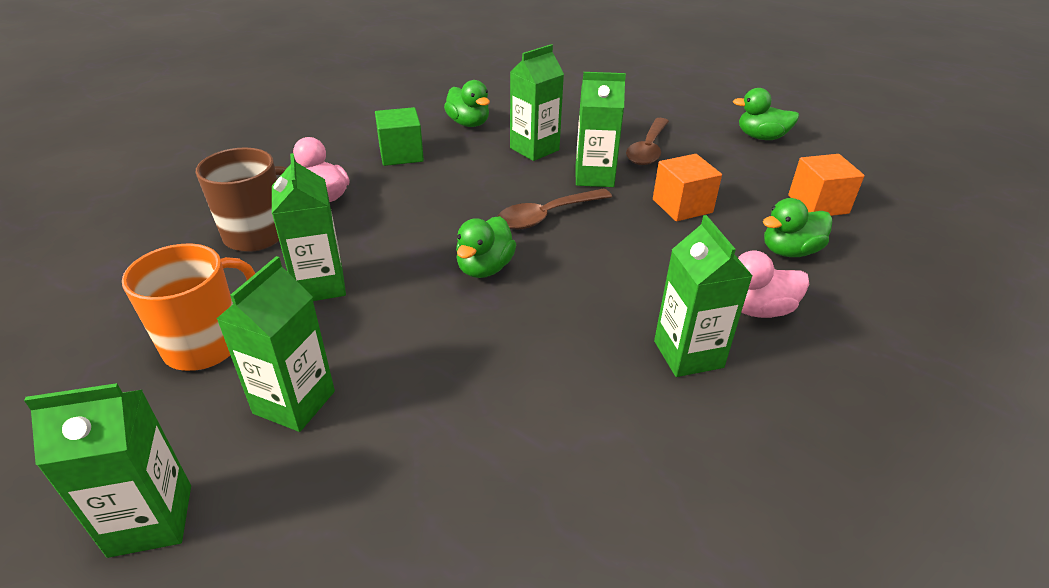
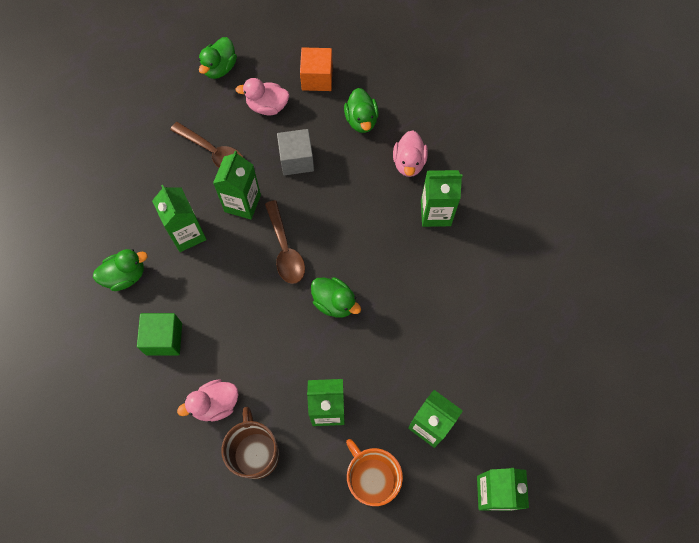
camera: 75 degrees left, 30 degrees up
orange cube [653,154,722,221] -> grey cube [277,129,314,175]
none -> pink duck [235,78,290,115]

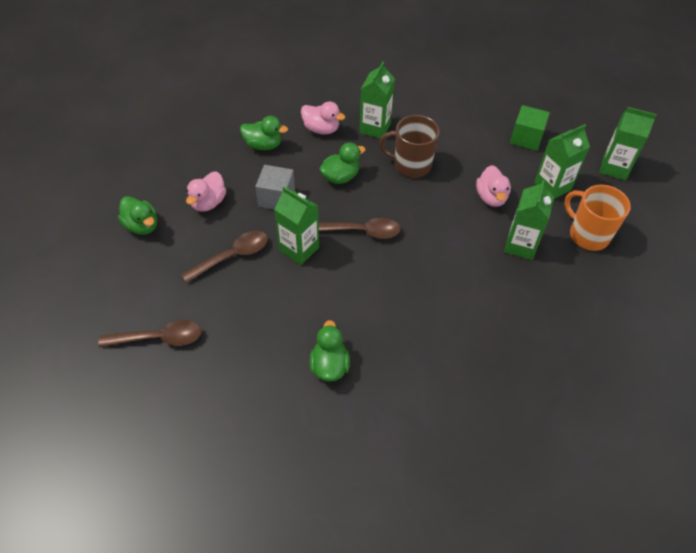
camera: 70 degrees left, 15 degrees down
green cube [137,313,182,355] -> green cube moved to [510,105,550,151]
green carton [152,185,207,252] -> none
pink duck [177,379,239,422] -> pink duck moved to [476,165,511,207]
brown mug [221,407,280,479] -> brown mug moved to [379,115,440,178]
orange cube [300,47,333,91] -> none
green duck [311,277,361,318] -> green duck moved to [320,143,366,184]
orange mug [346,439,403,506] -> orange mug turned 60 degrees clockwise [564,185,631,251]
none -> brown spoon [98,320,202,347]

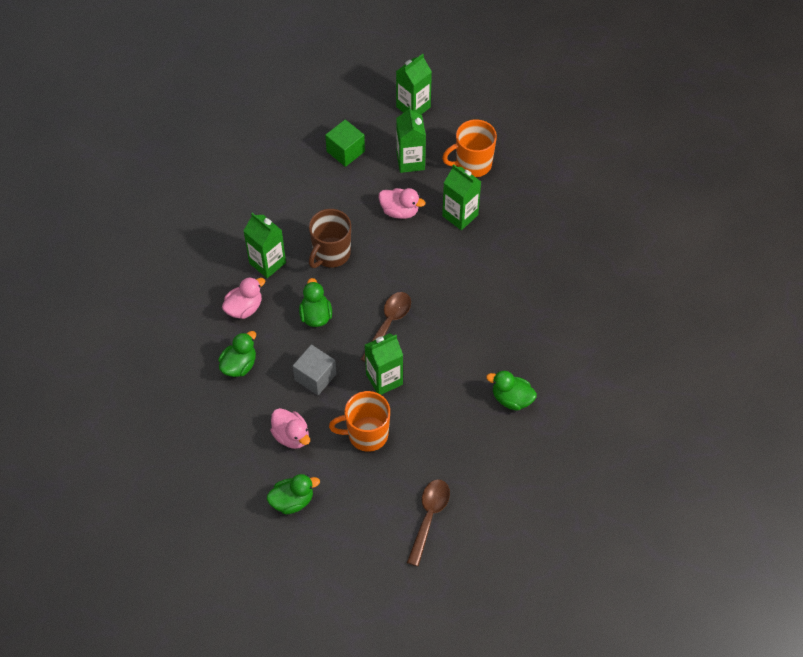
camera: 65 degrees left, 5 degrees up
brown spoon [181,231,268,283] -> orange mug [329,391,390,452]

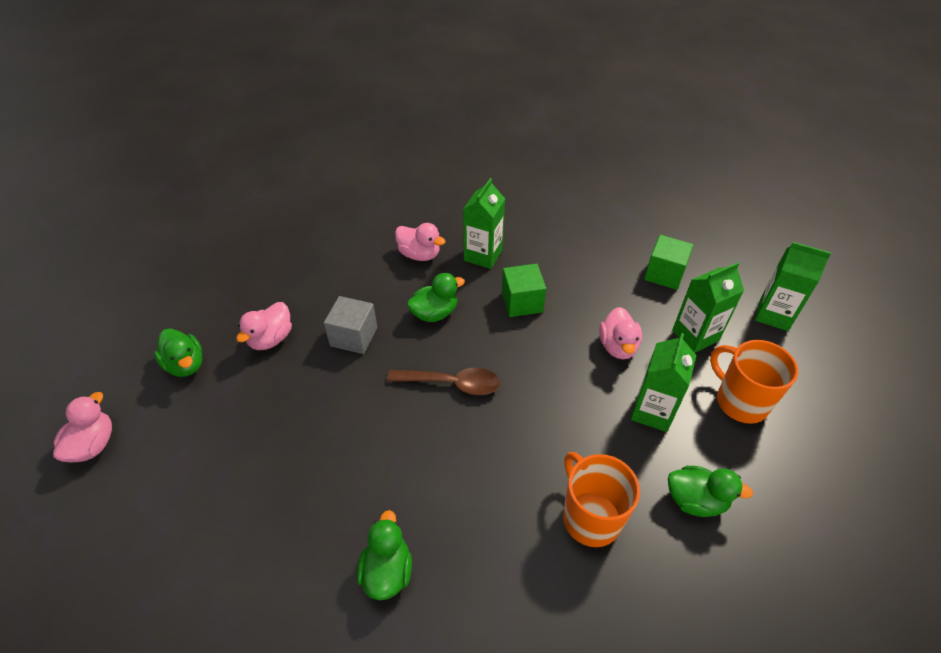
camera: 70 degrees right, 10 degrees down
green duck [218,331,256,377] -> green duck moved to [668,466,753,517]
brown mug [309,209,351,268] -> green cube [502,264,546,317]
orange mug [329,391,390,452] -> orange mug moved to [563,452,640,547]
green carton [365,333,403,395] -> none
brown spoon [407,479,450,567] -> none
none -> pink duck [53,392,112,462]

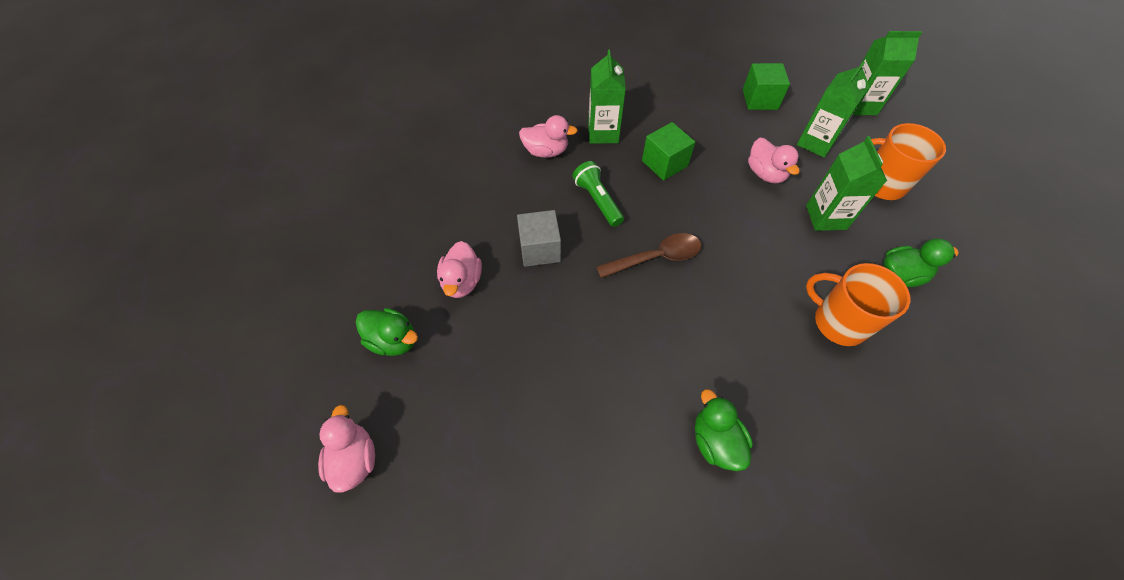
camera: 25 degrees left, 10 degrees up
green duck [407,273,465,322] -> green flashlight [572,161,624,227]

